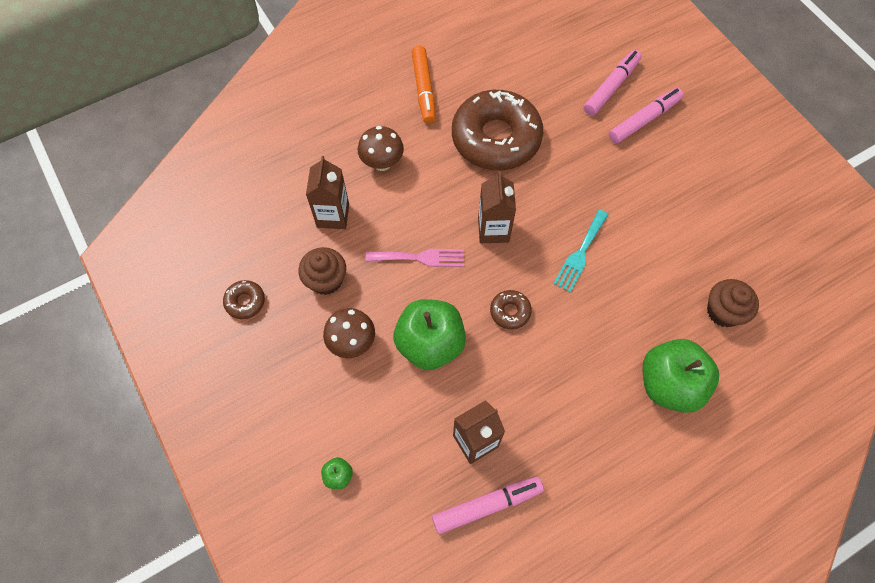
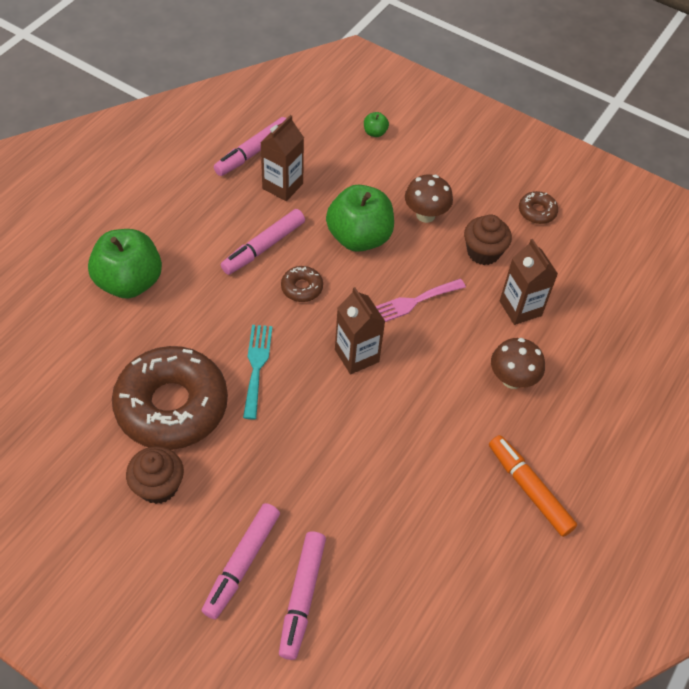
camera: 150 degrees right, 10 degrees down
brown donut [452,90,543,170] -> brown donut moved to [112,346,228,450]
brown cupcake [707,279,759,327] -> brown cupcake moved to [126,446,184,504]
none -> pink marker [221,209,305,275]

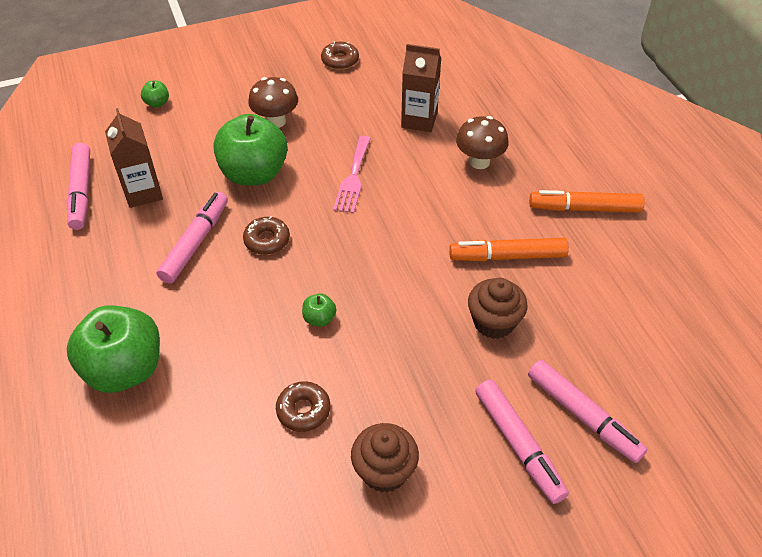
camera: 50 degrees left, 5 degrees down
brown donut [112,346,228,450] -> brown donut [276,381,330,432], size x0.41
pink marker [221,209,305,275] -> pink marker turned 150 degrees counterclockwise [156,192,228,284]
turquoise fork [243,325,272,419] -> green apple [302,293,336,327]
brown carton [335,287,385,374] -> none
brown cupcake [464,214,512,265] -> brown cupcake moved to [468,278,528,339]
none -> orange marker [449,238,569,261]

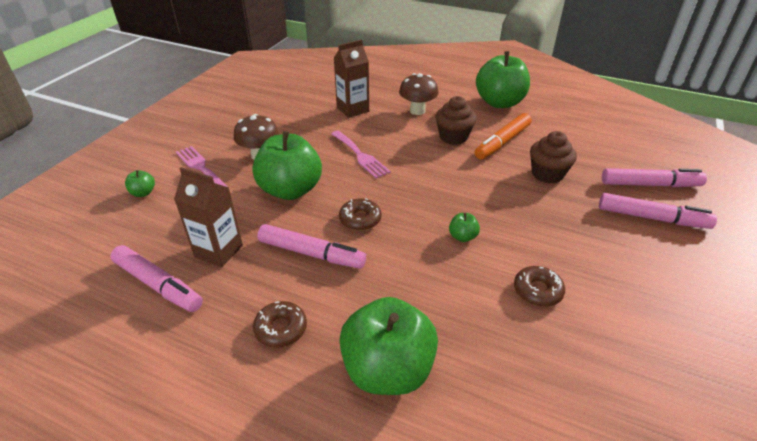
camera: 45 degrees left, 10 degrees down
pink marker [156,192,228,284] -> pink marker turned 135 degrees clockwise [257,224,366,269]
brown donut [321,41,359,70] -> brown donut moved to [253,301,307,348]
brown cupcake [351,423,419,493] -> brown cupcake moved to [435,96,477,145]
orange marker [529,190,645,213] -> green apple [476,51,530,108]
none -> pink fork [176,146,228,187]

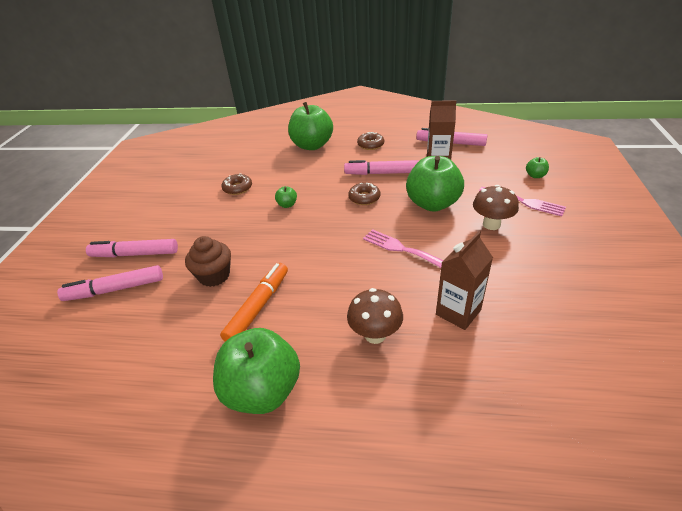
camera: 165 degrees right, 0 degrees up
brown cupcake [435,96,477,145] -> none

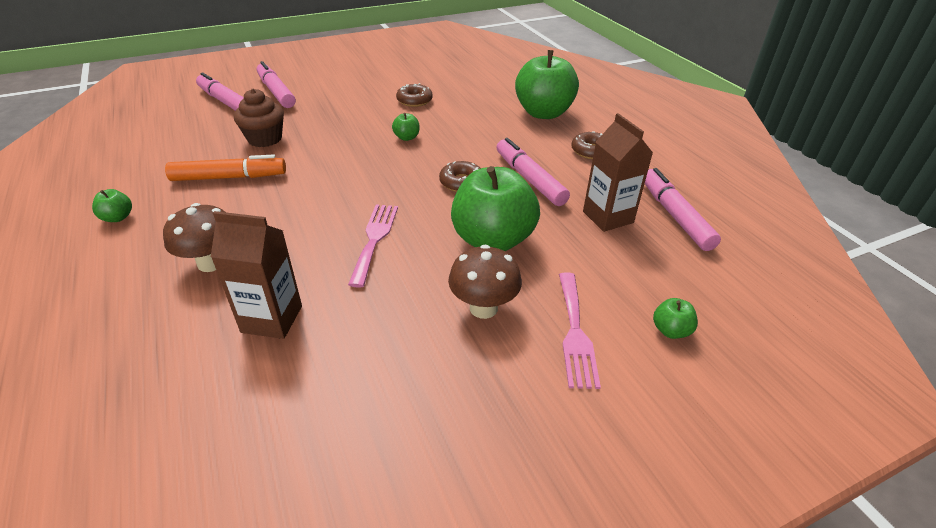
camera: 55 degrees right, 0 degrees up
green apple [213,328,300,414] -> green apple [92,189,132,222], size x0.41

